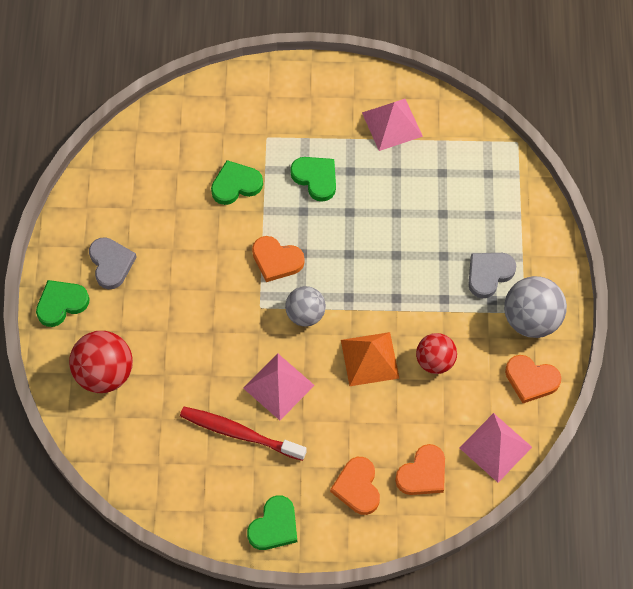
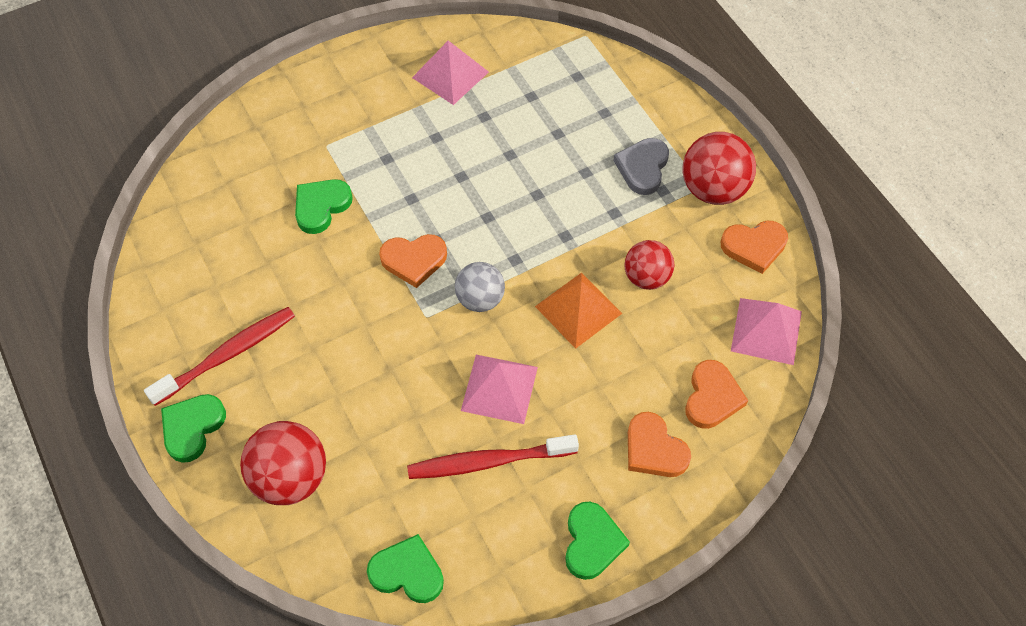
camera: 30 degrees left, 5 degrees down
grey heart [89,237,136,289] -> red toothbrush [144,307,295,406]
green heart [290,157,336,202] -> green heart moved to [367,534,444,603]
grey ball [504,276,567,338] -> red ball [683,132,756,205]

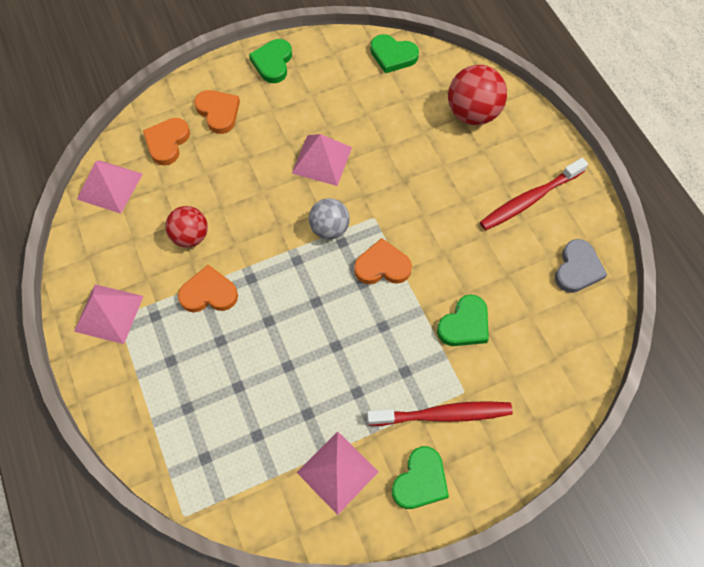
camera: 175 degrees left, 5 degrees up
green heart [161,394,226,463] -> green heart moved to [392,446,449,509]
red toothbrush [407,434,579,479] -> red toothbrush moved to [367,401,513,426]
orange pyramid [535,273,622,349] -> none
grey heart [613,138,669,195] -> grey heart moved to [555,239,607,293]
red ball [683,132,756,205] -> pink pyramid [74,284,144,344]
orange heart [721,221,788,274] -> orange heart moved to [178,265,238,312]

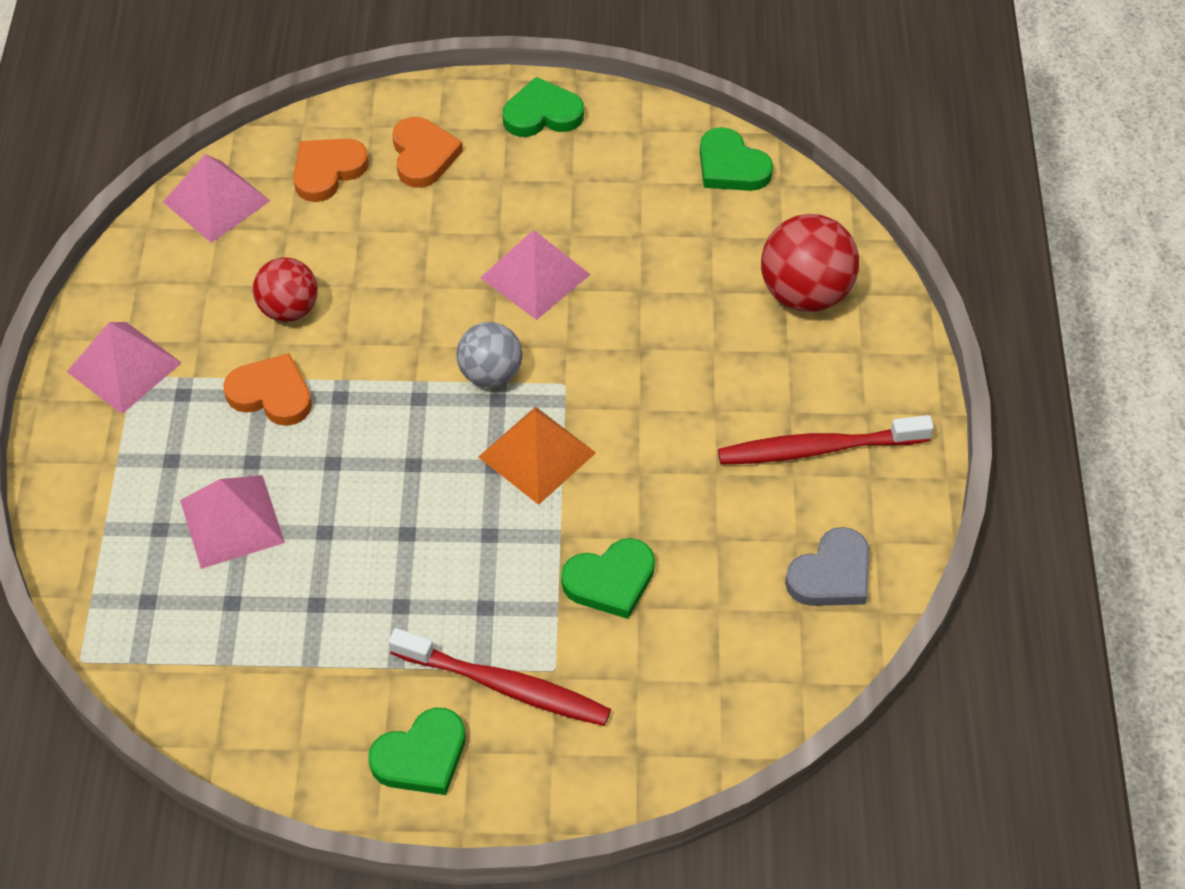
camera: 25 degrees right, 10 degrees down
green heart [249,39,292,83] -> green heart turned 45 degrees clockwise [503,77,584,137]
pink pyramid [297,431,378,515] -> pink pyramid moved to [180,475,285,569]
orange heart [354,238,412,284] -> orange pyramid [479,407,596,505]

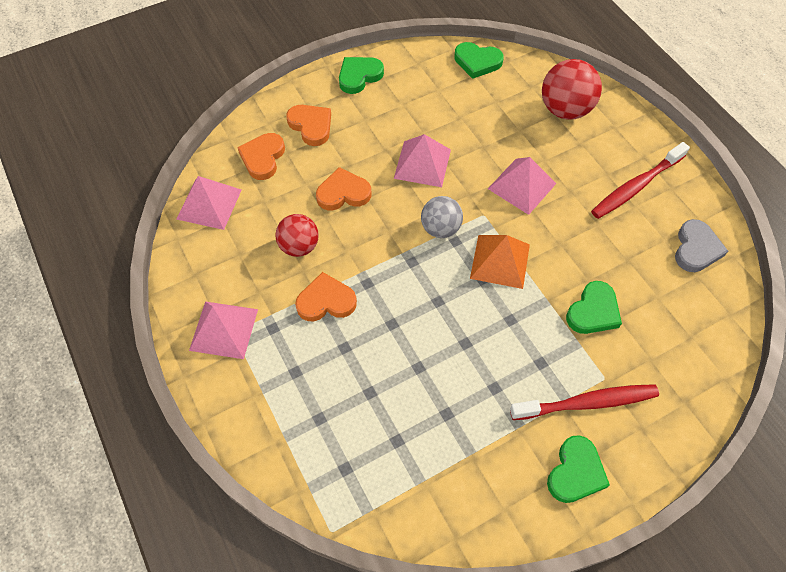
camera: 30 degrees left, 5 degrees up
pink pyramid [180,475,285,569] -> pink pyramid moved to [488,157,557,215]
none -> orange heart [316,167,371,211]

